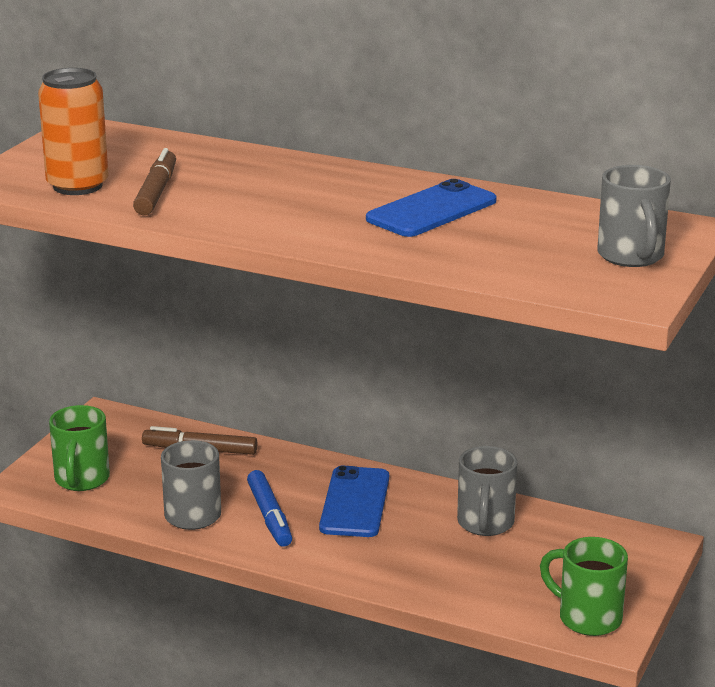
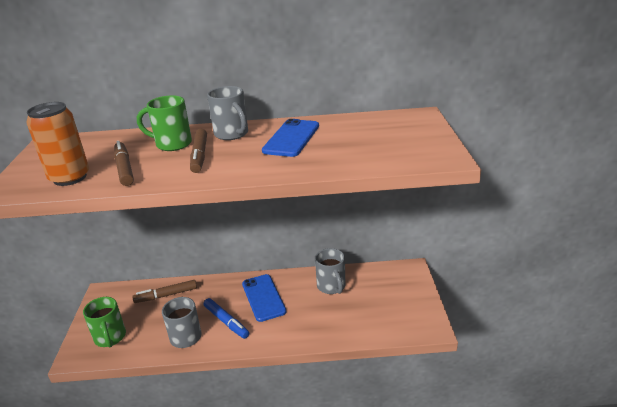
camera: 25 degrees left, 5 degrees up
green mug [540,537,628,636] -> green mug moved to [137,95,192,151]
grey mug [597,165,671,267] -> grey mug moved to [207,86,248,140]
none -> brown marker [190,129,207,173]

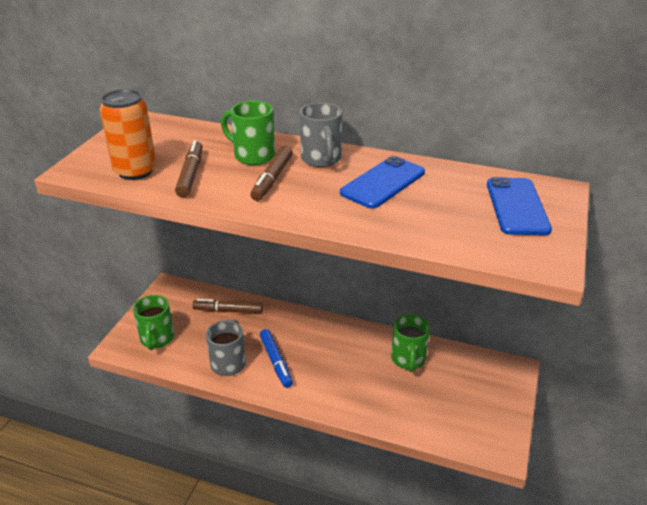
camera: 20 degrees right, 5 degrees up
blue phone [242,274,286,322] -> blue phone moved to [487,177,552,235]
grey mug [315,248,345,294] -> green mug [391,314,430,372]

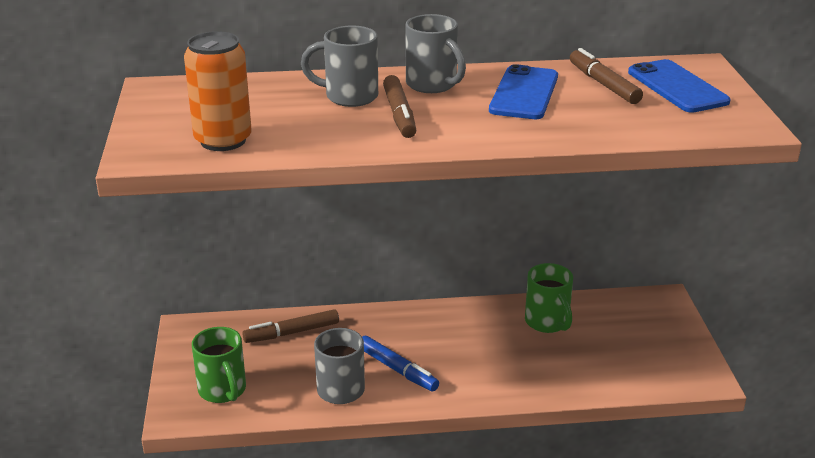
camera: 25 degrees left, 5 degrees down
brown marker [175,140,203,197] -> brown marker moved to [570,48,643,104]
green mug [221,101,275,165] -> grey mug [301,26,378,107]

